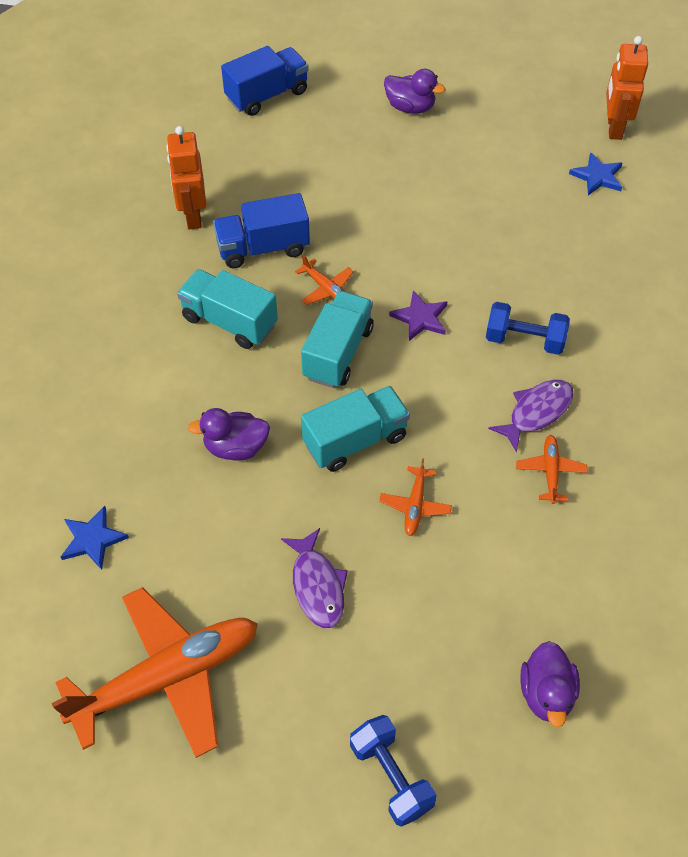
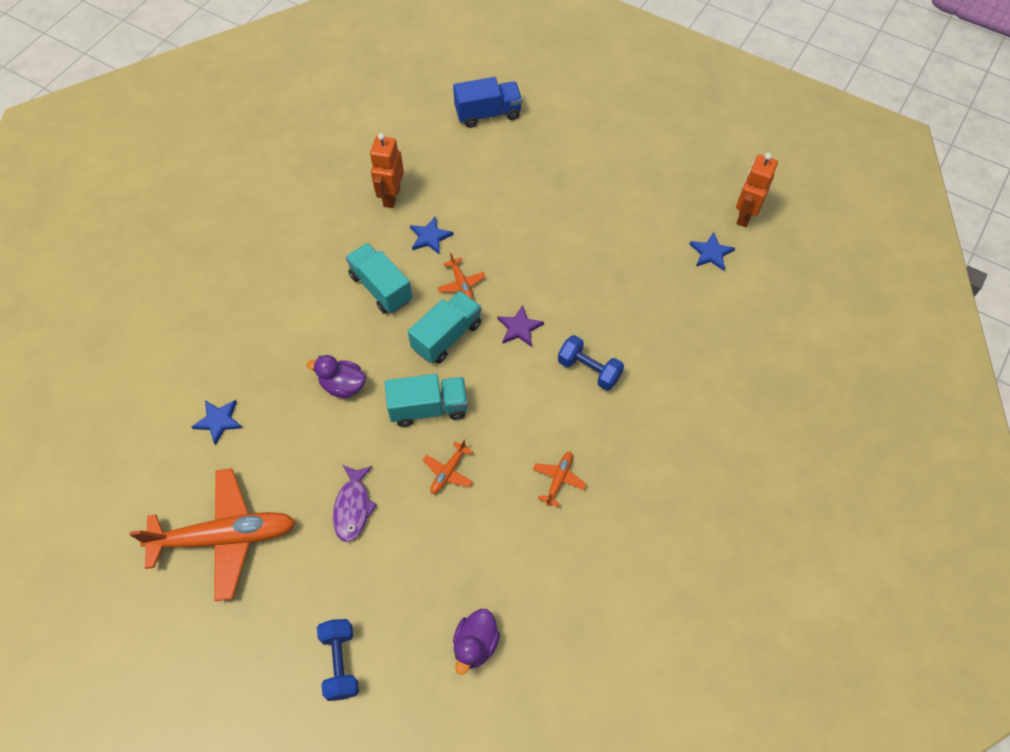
camera: 20 degrees right, 5 degrees up
blue truck [213,193,310,268] -> blue star [410,217,454,255]
purple duck [384,69,445,114] -> none
purple fish [488,379,574,453] -> none

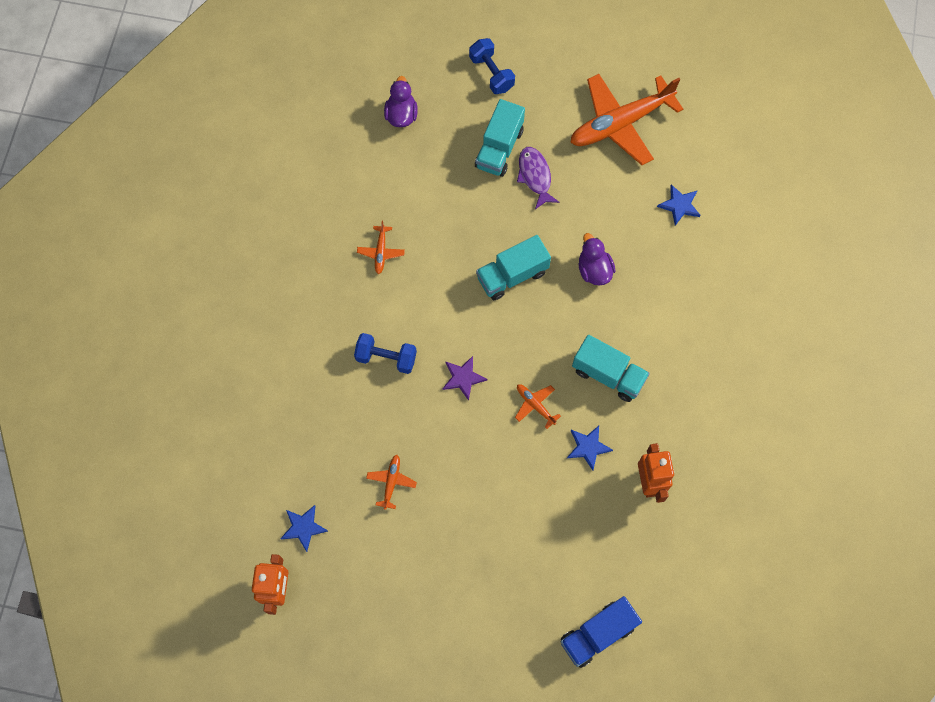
camera: 160 degrees right, 10 degrees up
purple duck [307,355,366,398] -> purple duck turned 105 degrees counterclockwise [578,233,615,286]
turquoise truck [408,291,481,364] -> turquoise truck moved to [475,99,525,177]
orange plane [423,440,473,494] -> orange plane moved to [366,455,417,510]

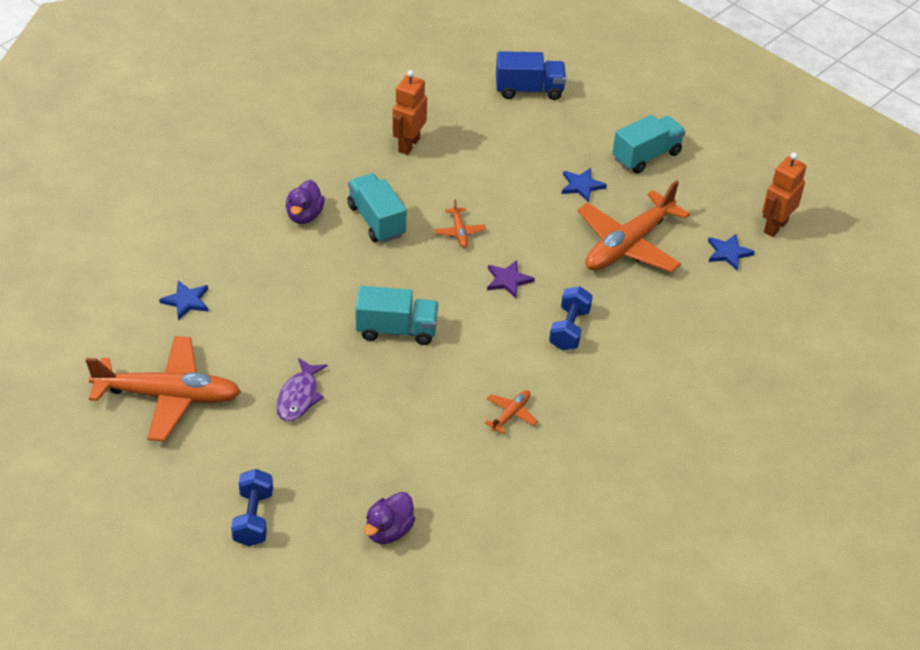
camera: 150 degrees left, 25 degrees down
blue dumbbell [354,333,417,374] -> blue dumbbell turned 60 degrees clockwise [549,286,593,350]
orange plane [366,455,417,510] -> orange plane [577,180,690,272], size x2.36
turquoise truck [475,99,525,177] -> turquoise truck moved to [612,115,685,174]
blue star [567,426,613,470] -> blue star moved to [562,168,607,202]
purple duck [578,233,615,286] -> purple duck moved to [286,180,325,224]

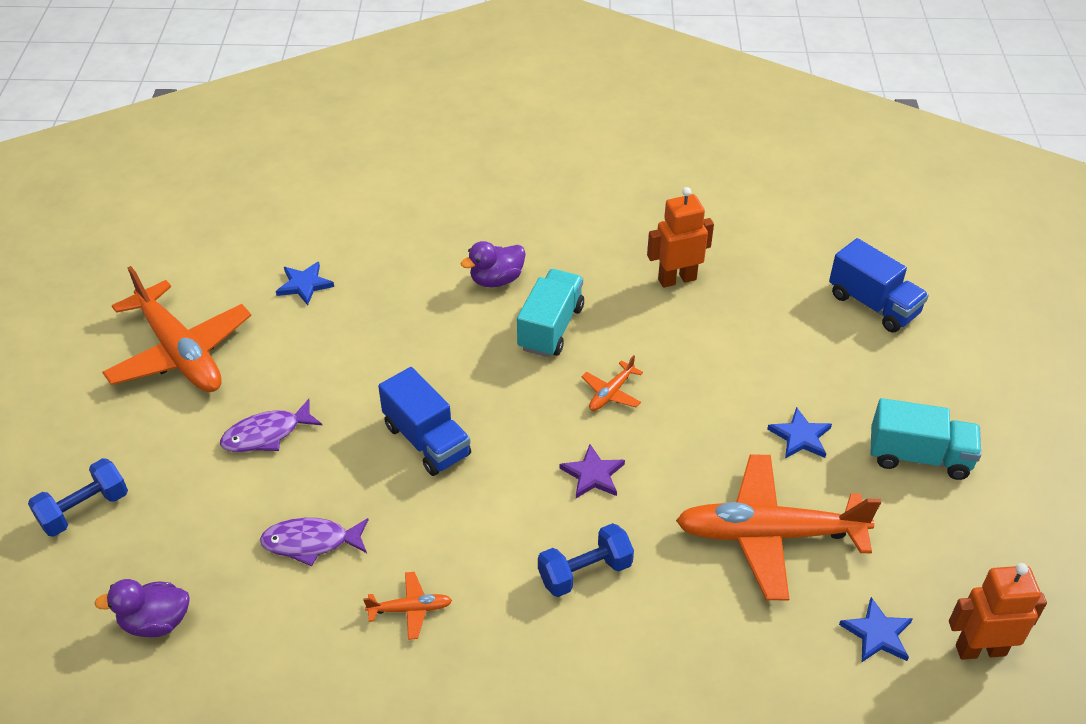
camera: 50 degrees right, 0 degrees up
turquoise truck [355,286,438,345] -> blue truck [378,367,471,476]
none -> purple fish [260,518,369,567]

